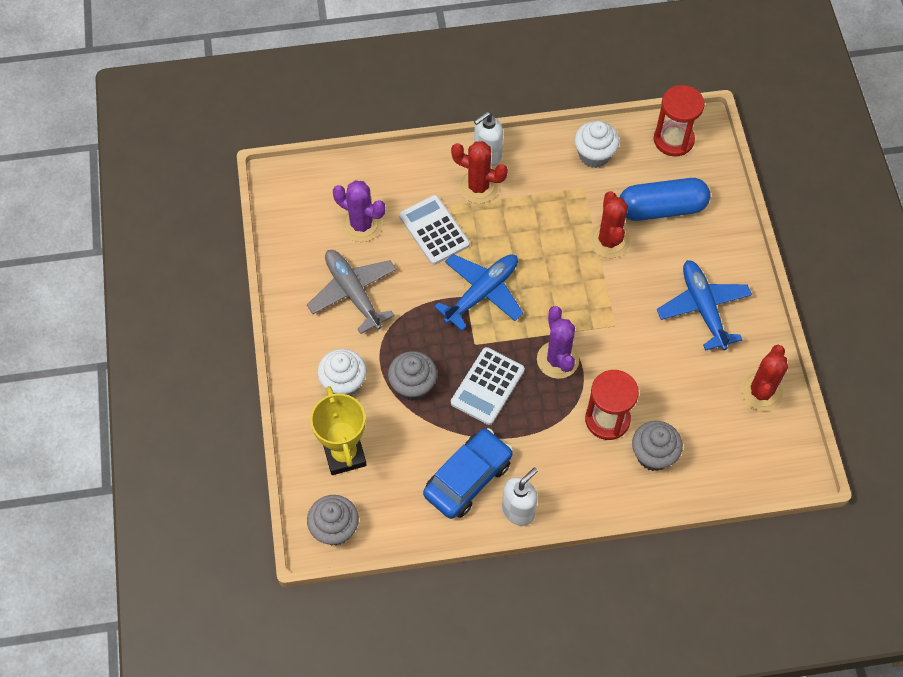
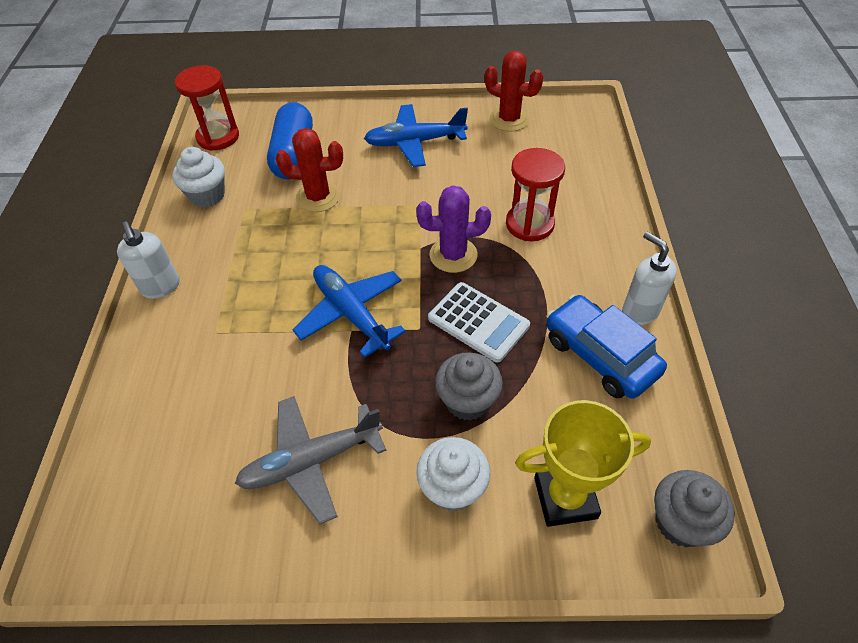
camera: 80 degrees left, 10 degrees down
purple cactus [333,180,385,242] -> none
white calculator [399,195,470,265] -> none
red cactus [451,141,508,203] -> none
grey cupcake [632,421,683,471] -> none

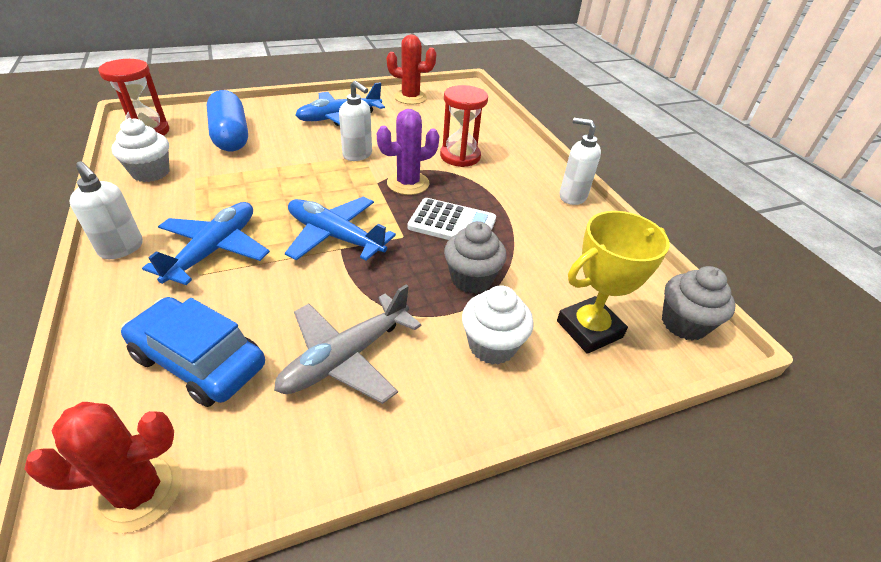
camera: 25 degrees left, 10 degrees down
red cactus [276,128,343,212] -> red cactus moved to [25,402,182,533]
blue car [546,294,667,399] -> blue car moved to [121,297,265,407]
none -> blue plane [142,202,270,285]
none -> white soap dispenser [339,80,372,161]

